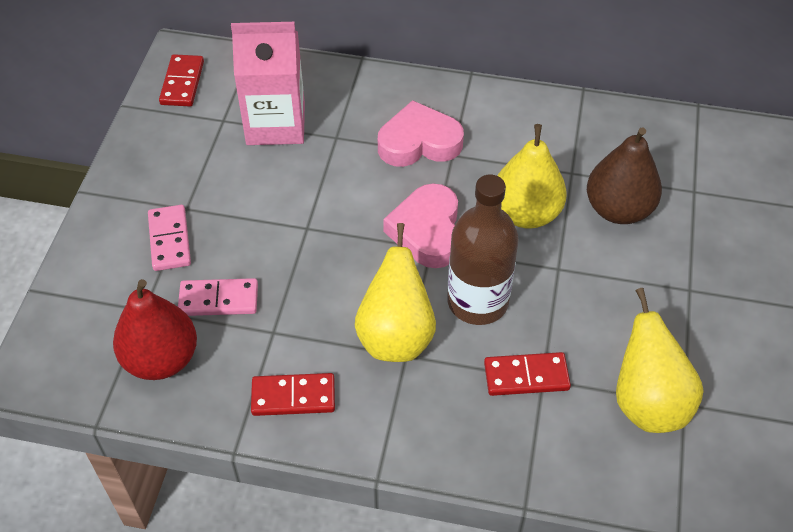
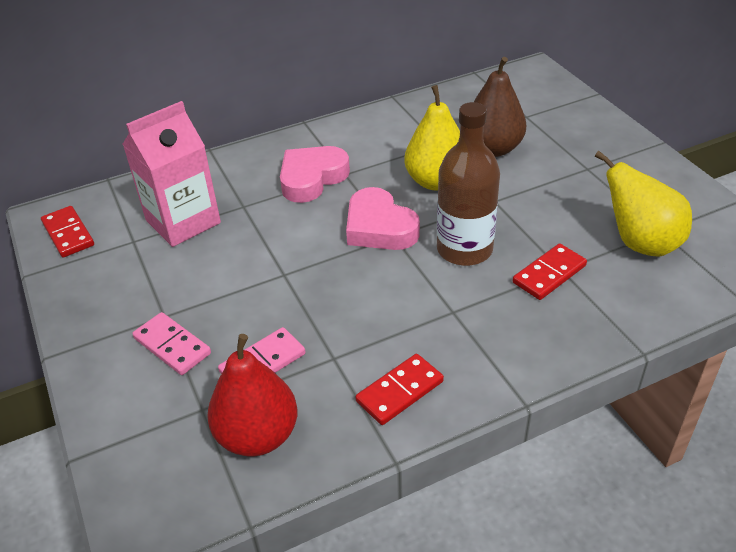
camera: 35 degrees left, 10 degrees down
yellow pear [355,223,436,362] -> none

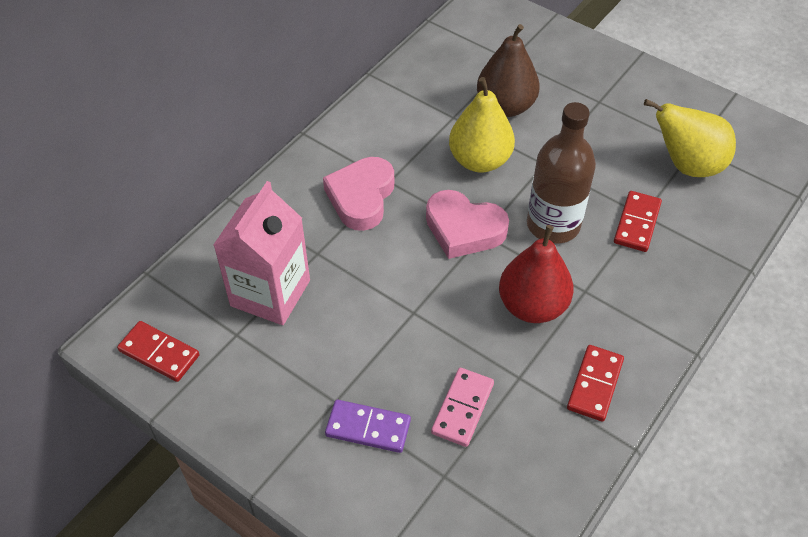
camera: 30 degrees left, 10 degrees up
pink domino [132,312,211,375] -> purple domino [325,400,411,453]
red pear [207,334,297,457] -> red pear moved to [499,225,574,323]

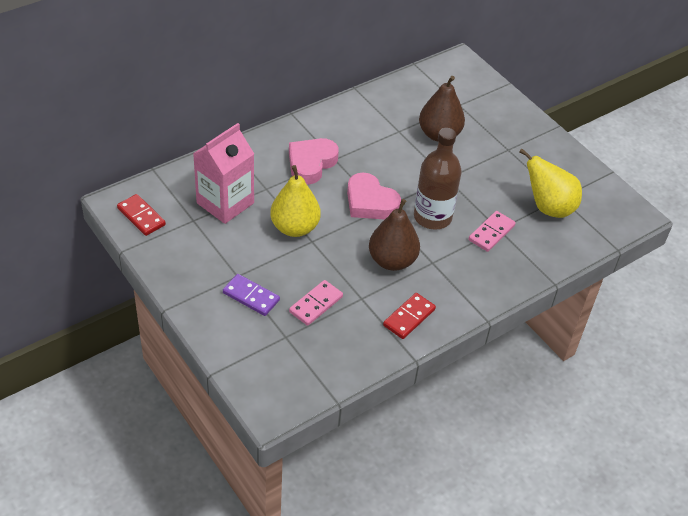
camera: 15 degrees right, 5 degrees down
yellow pear [449,77,515,173] -> yellow pear moved to [270,165,321,237]
red pear [499,225,574,323] -> brown pear [369,199,420,271]
red domino [614,191,662,252] -> pink domino [469,211,516,252]

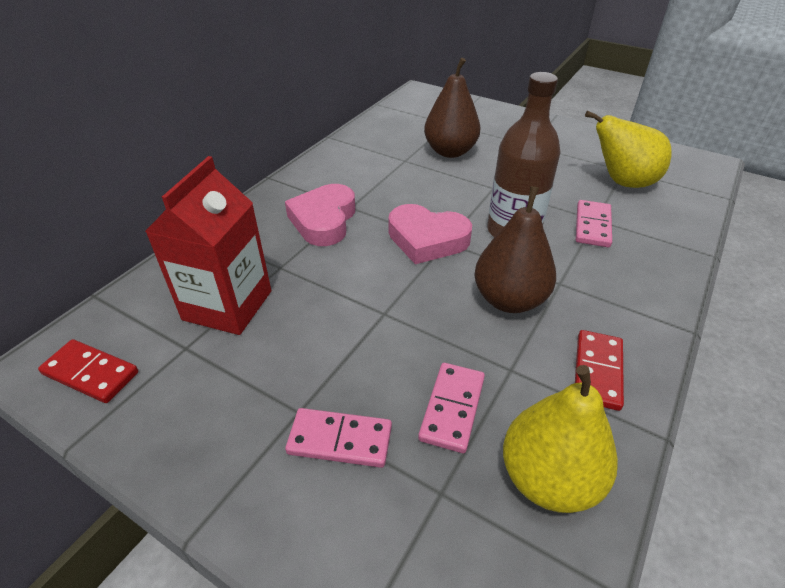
camera: 20 degrees left, 5 degrees down
pink carton [193,123,254,224] -> red carton [145,156,271,335]
purple domino [223,274,280,316] -> pink domino [285,408,392,468]
yellow pear [270,165,321,237] -> yellow pear moved to [503,365,618,513]

